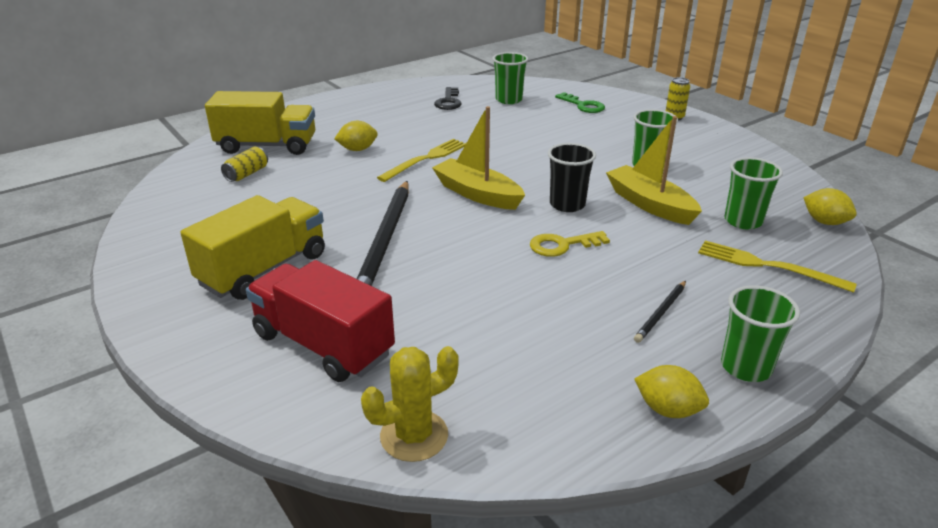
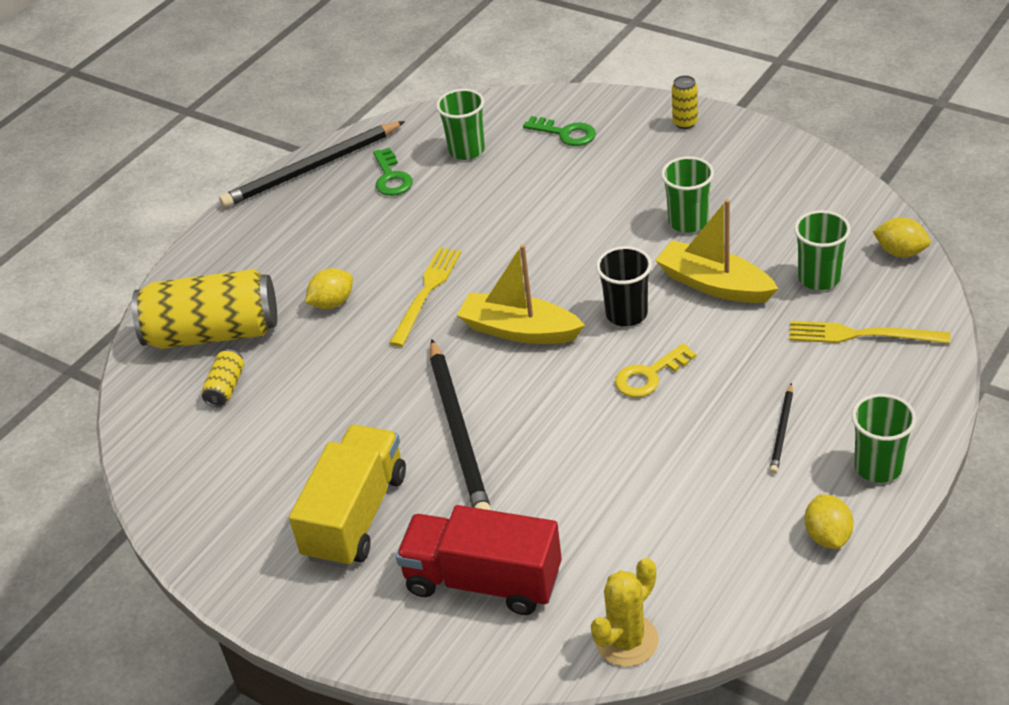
camera: 15 degrees left, 10 degrees up
yellow truck [205,91,315,155] -> yellow can [132,269,277,349]
black key [434,87,462,110] -> green key [373,148,413,196]
yellow lemon [634,365,709,418] -> yellow lemon turned 75 degrees clockwise [804,494,854,549]
none -> black pencil [219,121,405,208]

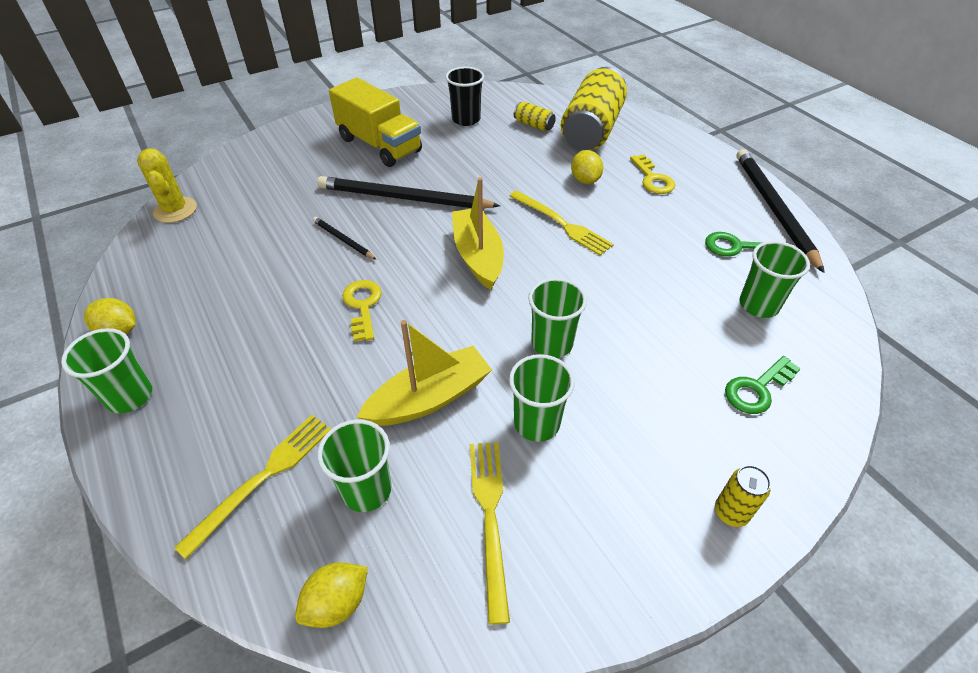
camera: 110 degrees right, 5 degrees up
red truck [396,505,562,615] -> none
yellow boat [457,244,585,344] -> yellow boat turned 60 degrees counterclockwise [452,177,504,290]
black cup [596,246,652,327] -> black cup moved to [446,67,484,126]
black pencil [770,383,793,474] -> black pencil moved to [313,217,377,260]
none -> yellow fork [470,442,510,625]
none -> green cup [528,278,587,358]
none -> yellow key [630,154,675,194]

